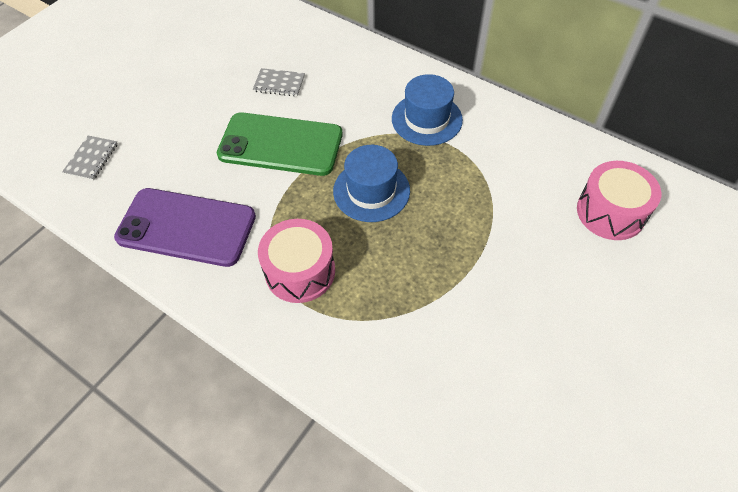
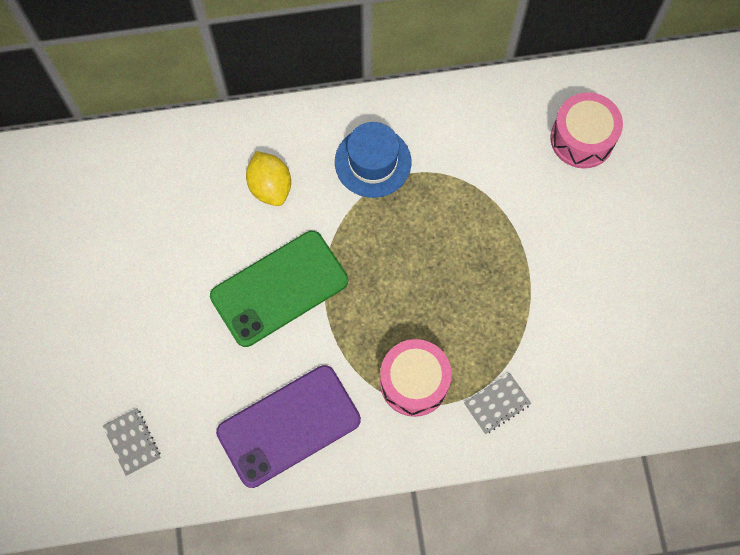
camera: 45 degrees left, 15 degrees up
grey notebook [253,68,305,96] -> grey notebook moved to [464,373,531,434]
blue hat [333,145,410,222] -> none
none -> yellow lemon [246,151,291,206]

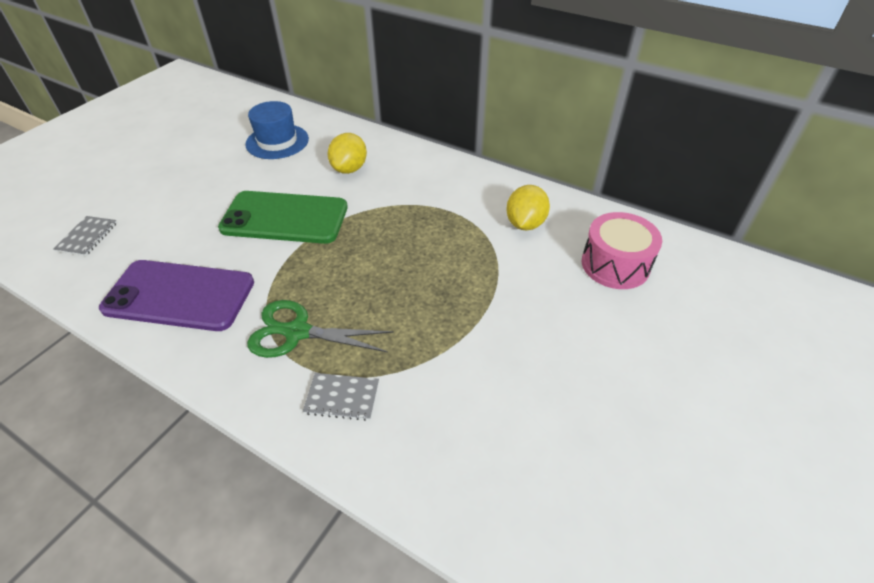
camera: 40 degrees right, 25 degrees down
blue hat [335,122,411,198] -> blue hat moved to [245,101,309,159]
pink drum [380,339,452,417] -> green scissors [247,300,394,358]
none -> yellow lemon [506,185,550,230]

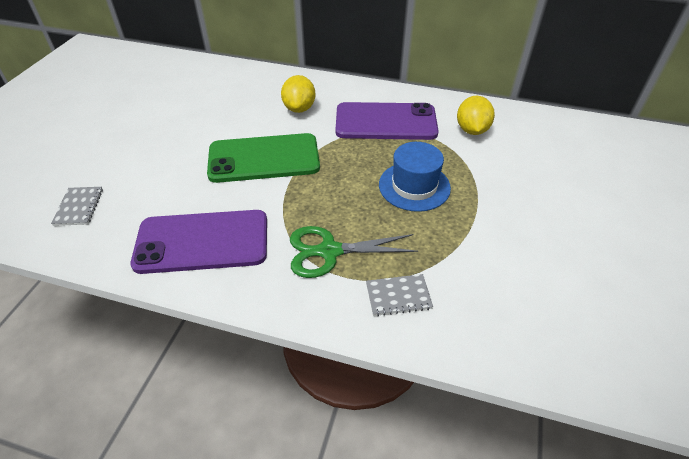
camera: 15 degrees left, 0 degrees up
blue hat [245,101,309,159] -> blue hat moved to [379,142,451,212]
pink drum [582,212,662,289] -> none
none -> purple phone [336,102,439,140]

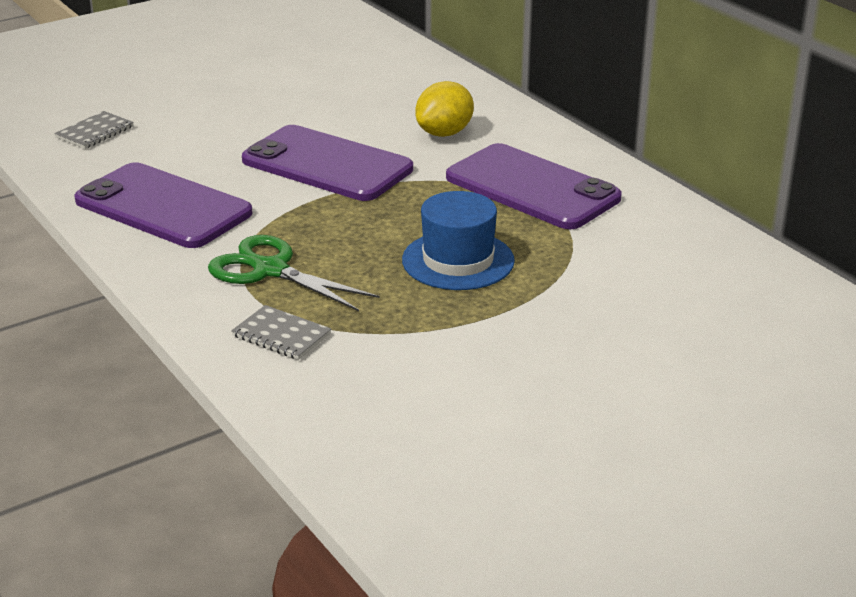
camera: 40 degrees right, 15 degrees down
green phone [207,133,320,183] -> purple phone [242,125,413,201]
yellow lemon [457,96,495,135] -> none

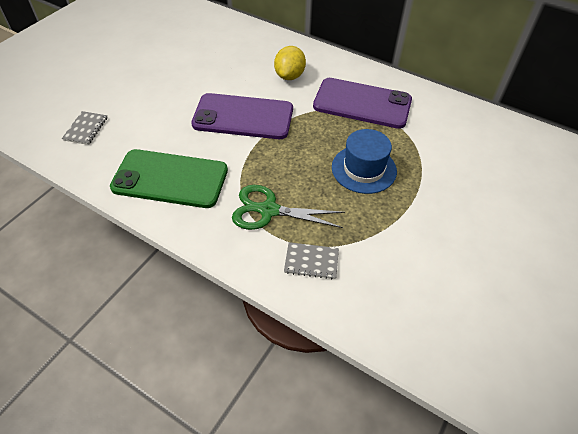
camera: 25 degrees left, 20 degrees up
purple phone [74,163,253,248] -> green phone [110,149,228,208]

